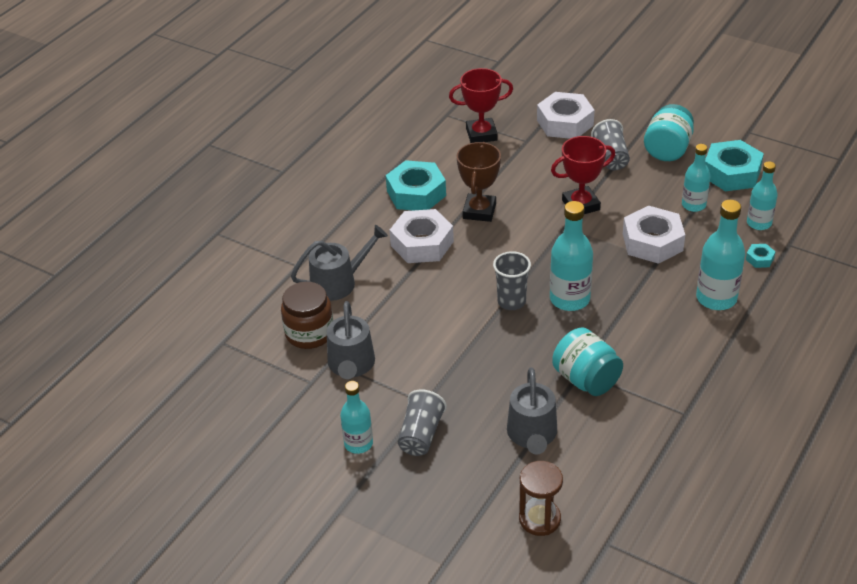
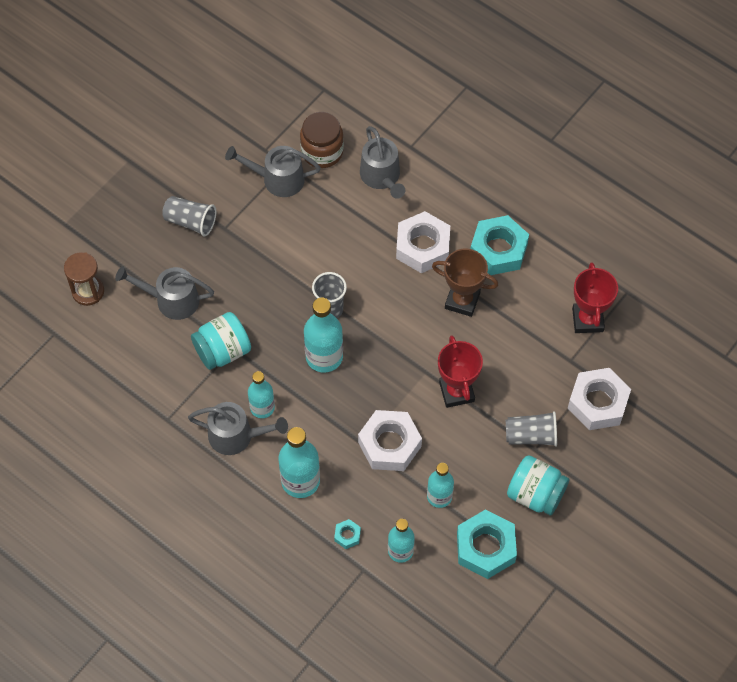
camera: 95 degrees right, 20 degrees up
turquoise bottle [340,381,373,454] -> turquoise bottle moved to [248,371,275,418]
none -> grey watering can [188,402,288,455]

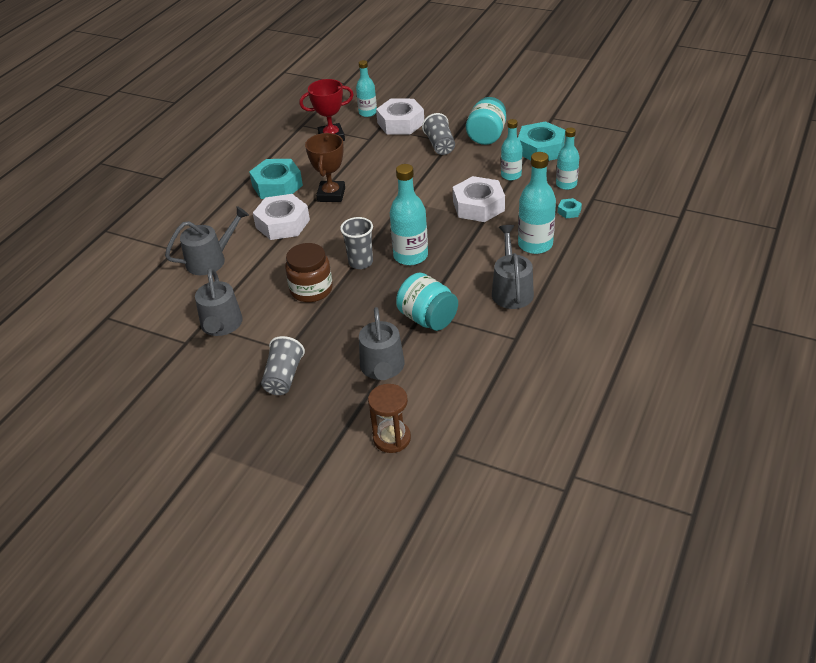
camera: 100 degrees left, 20 degrees down
turquoise bottle [248,371,275,418] -> turquoise bottle moved to [356,60,377,117]
brown jar [300,112,344,168] -> brown jar moved to [285,243,333,302]
red trophy [438,336,483,408] -> none

